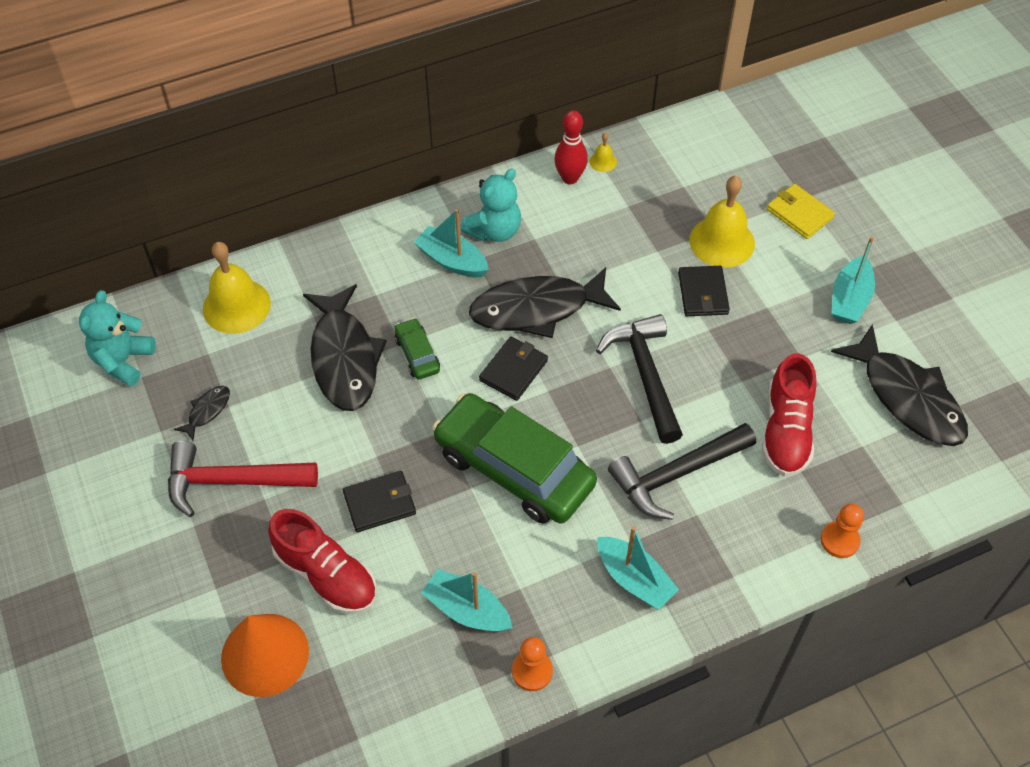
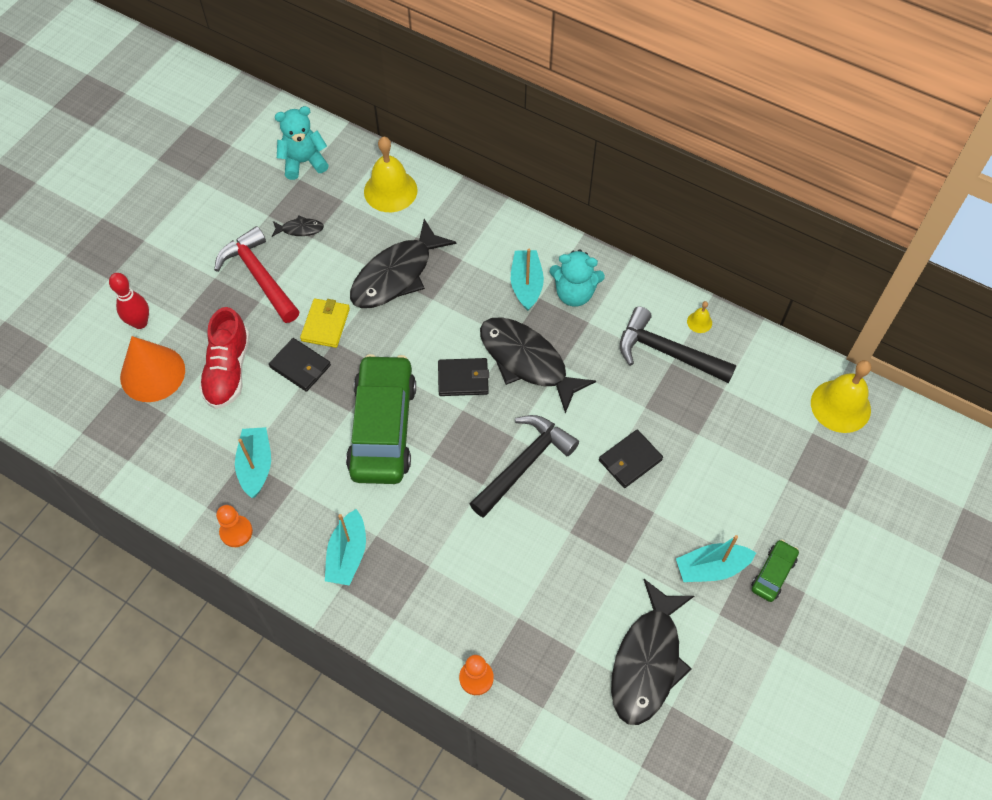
camera: 55 degrees right, 5 degrees up
green car [394,318,440,380] -> green car moved to [751,540,799,602]
red bowling pin [554,111,588,184] -> red bowling pin moved to [109,273,149,329]
black hammer [608,423,756,520] -> black hammer moved to [620,306,737,383]
yellow bell [690,176,755,268] -> yellow bell moved to [811,360,871,433]
red shoe [762,353,817,477] -> none
yellow wallet [767,184,835,239] -> yellow wallet moved to [300,299,350,348]

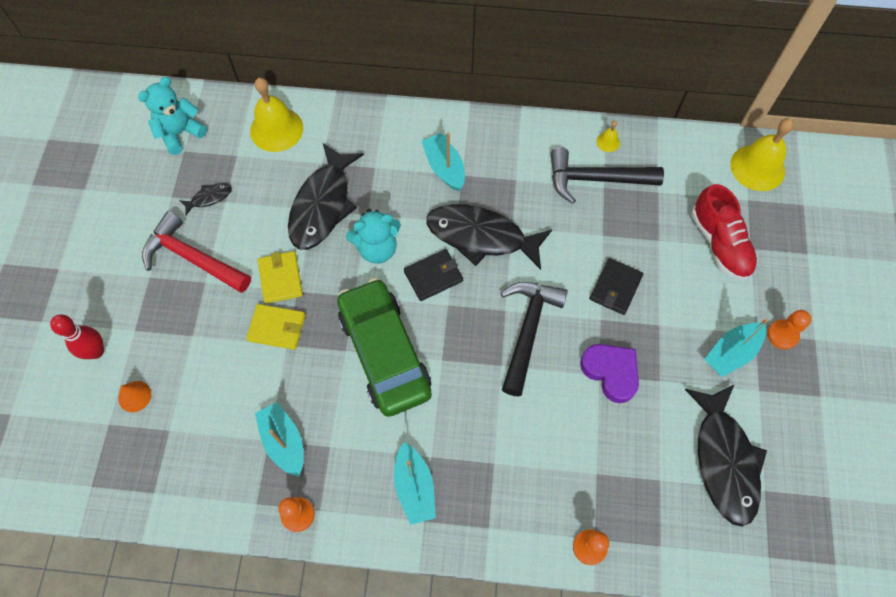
camera: 25 degrees left, 5 degrees up
orange cone [120,336,185,402] -> orange cone [118,381,151,412], size x0.48
red shoe [199,307,250,409] -> red shoe moved to [691,184,758,280]
black wallet [269,338,331,392] -> yellow wallet [246,304,305,350]
turquoise teddy bear [550,249,605,306] -> turquoise teddy bear moved to [346,209,401,264]
green car [751,540,799,602] -> orange pawn [767,310,811,350]
none -> purple heart [580,344,639,403]

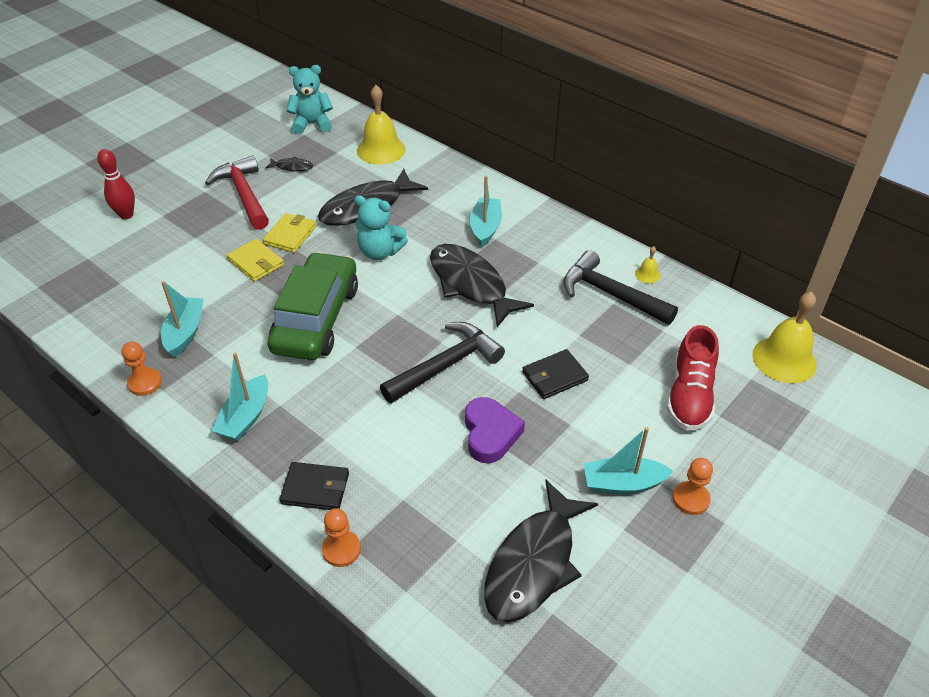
camera: 35 degrees right, 20 degrees down
orange cone [118,381,151,412] -> none
black wallet [404,249,463,301] -> black wallet moved to [279,462,349,510]

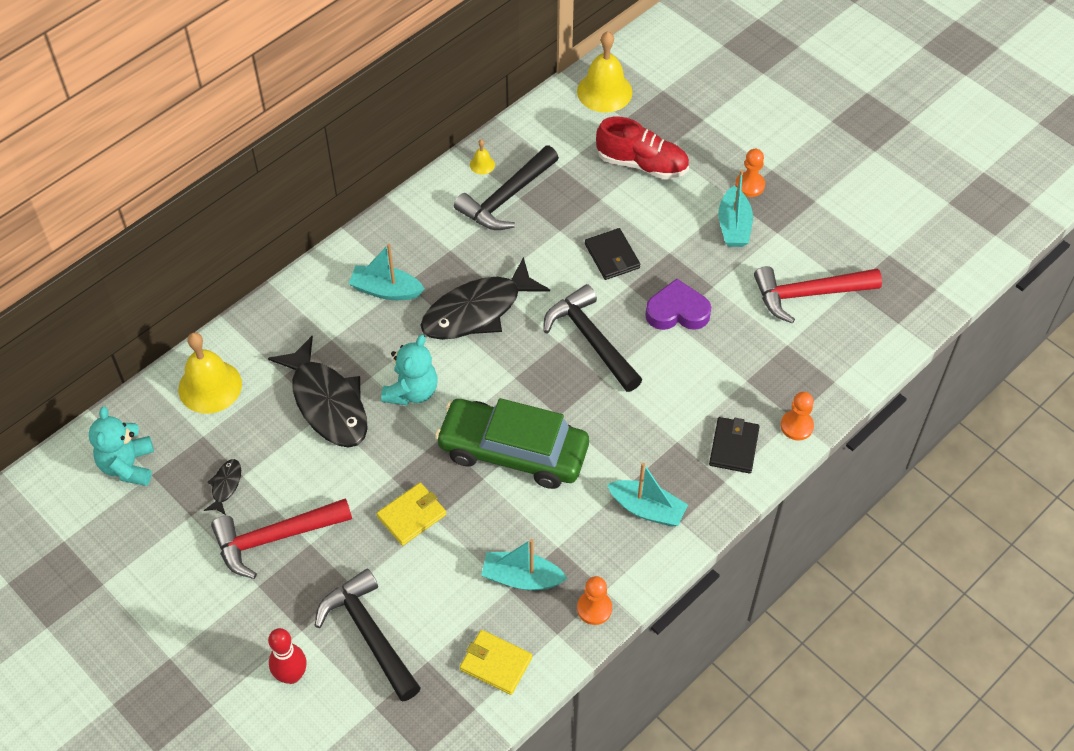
camera: 85 degrees left, 10 degrees up
yellow wallet [263,213,316,253] -> yellow wallet moved to [460,630,532,695]
black fish [484,480,598,623] -> red hammer [754,266,882,324]
none -> black hammer [315,568,421,702]

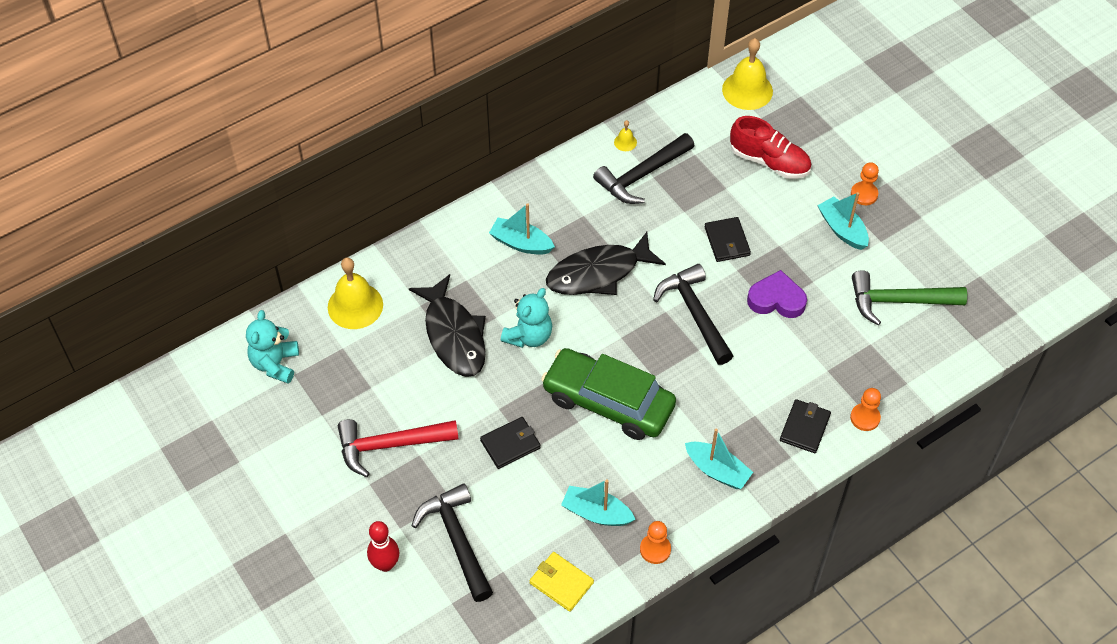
camera: 10 degrees right, 0 degrees up
black fish [204,459,241,515] -> none
yellow wallet [377,483,446,546] -> black wallet [480,417,541,469]
turquoise boat [718,169,753,247] -> turquoise boat turned 135 degrees clockwise [817,192,869,250]
red hammer [754,266,882,324] -> green hammer [852,270,967,326]

